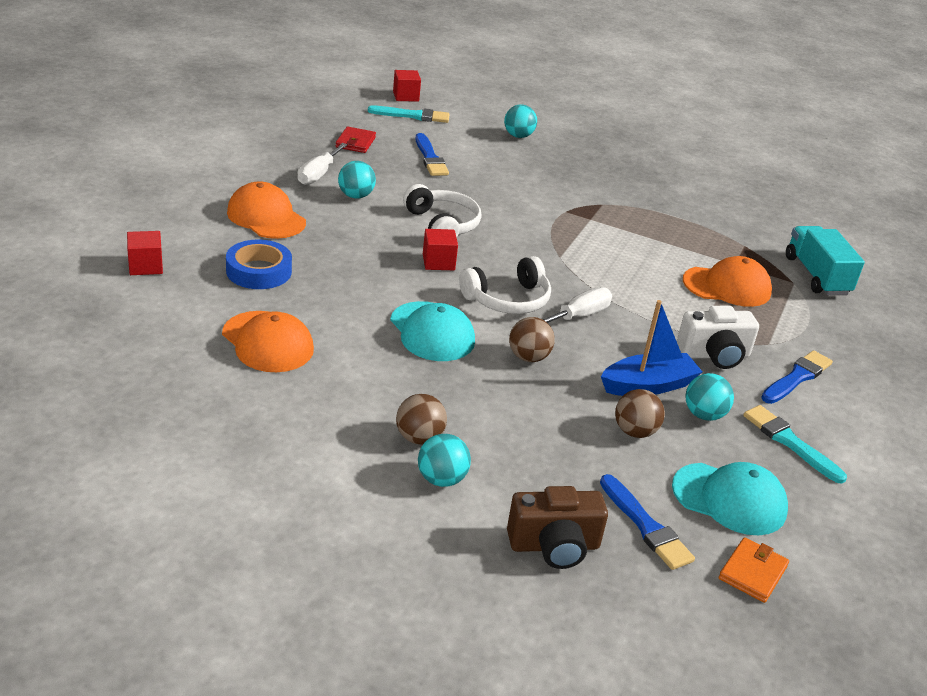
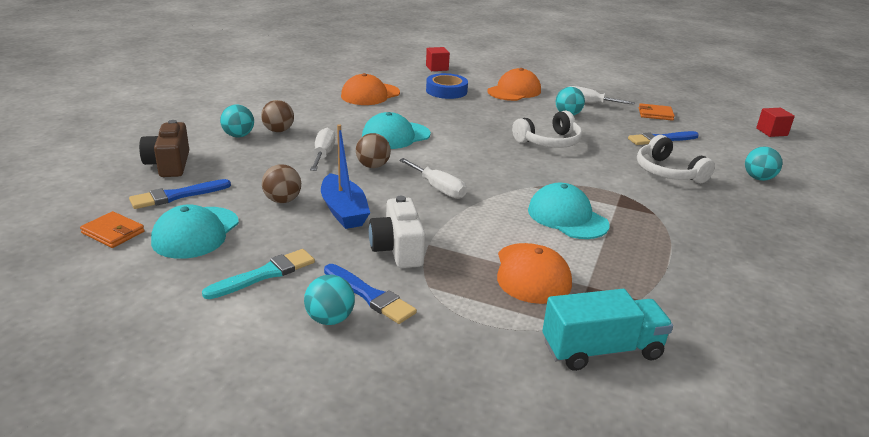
camera: 90 degrees right, 5 degrees down
red wallet [336,127,376,153] -> orange wallet [639,103,675,121]
turquoise brush [368,106,450,123] -> none
red cube [423,229,458,270] -> none
white headphones [459,256,551,314] -> white headphones moved to [637,135,715,183]
turquoise ball [686,373,734,421] -> turquoise ball moved to [304,275,355,325]
none -> white screwdriver [310,128,335,171]
none -> turquoise cap [528,183,609,239]

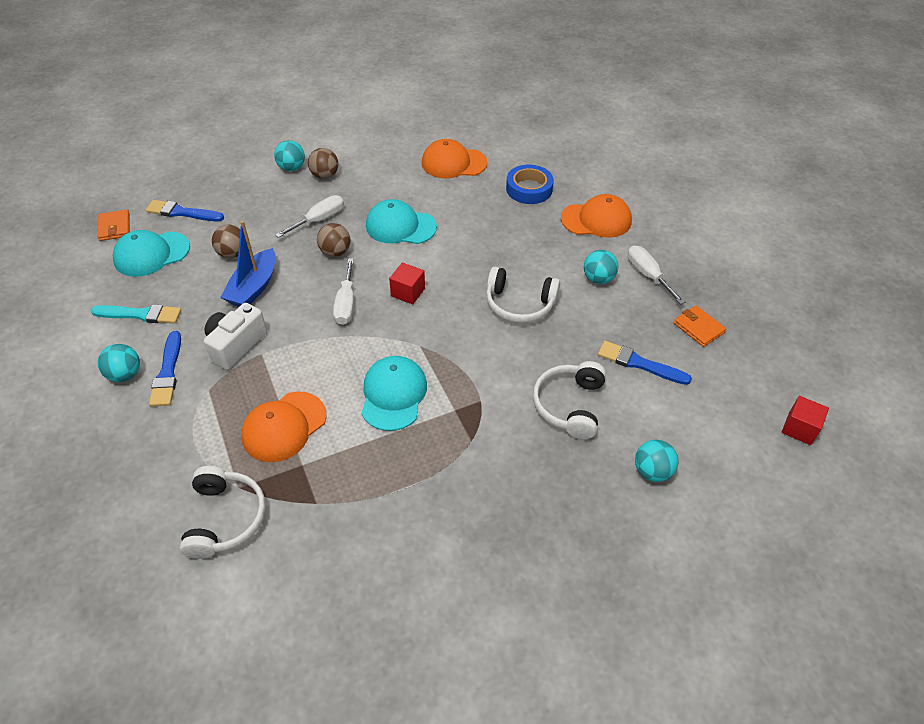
camera: 45 degrees right, 20 degrees up
brown camera [139,120,189,177] -> none
red cube [426,47,450,71] -> red cube moved to [389,262,425,304]
turquoise truck [542,289,673,371] -> white headphones [180,466,266,559]

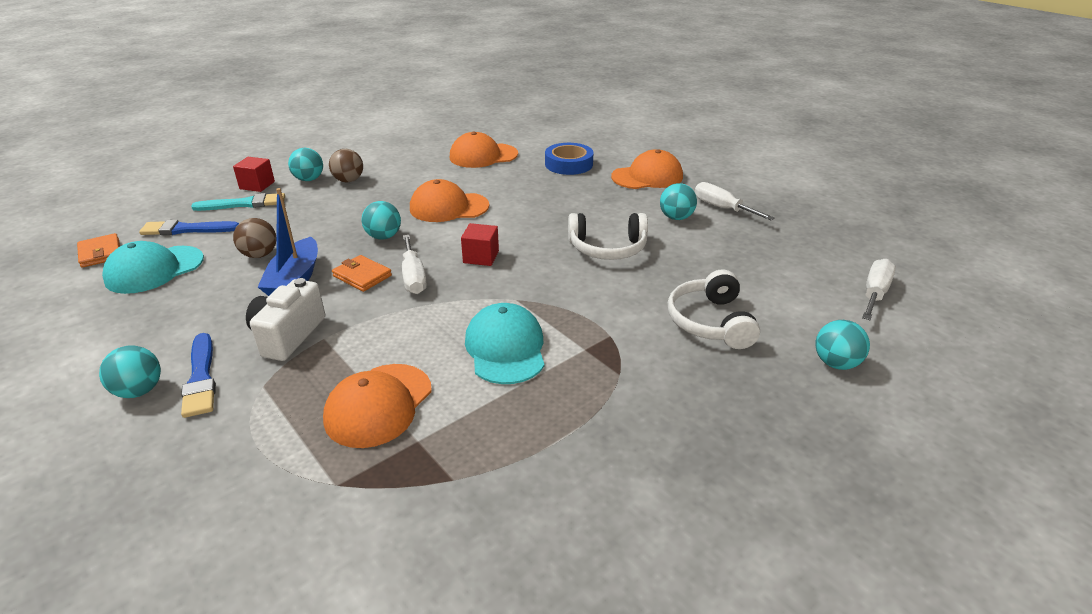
camera: 15 degrees left, 15 degrees down
turquoise brush [90,304,181,324] -> turquoise brush moved to [191,193,285,211]
white headphones [180,466,266,559] -> none
white screwdriver [275,195,344,238] -> white screwdriver moved to [862,259,896,320]
brown ball [317,223,350,257] -> turquoise ball [361,201,401,240]
turquoise cap [366,199,437,244] -> orange cap [410,179,489,222]
blue brush [598,341,692,385] -> none
orange wallet [674,305,726,347] -> orange wallet moved to [332,255,392,292]
red cube [782,396,829,445] -> red cube moved to [233,157,275,192]

